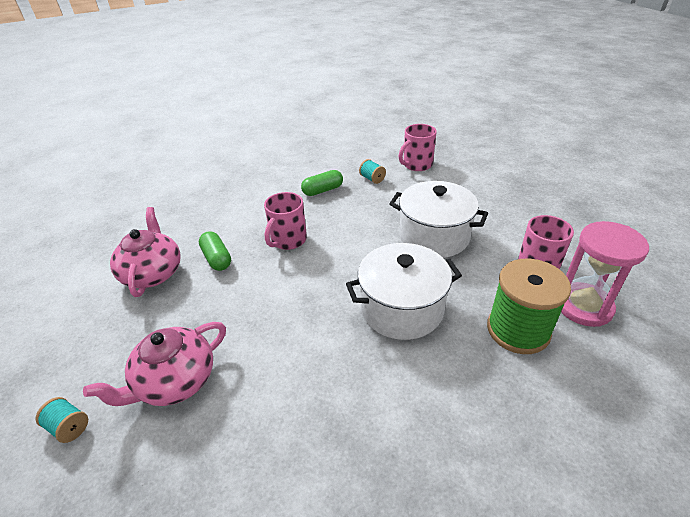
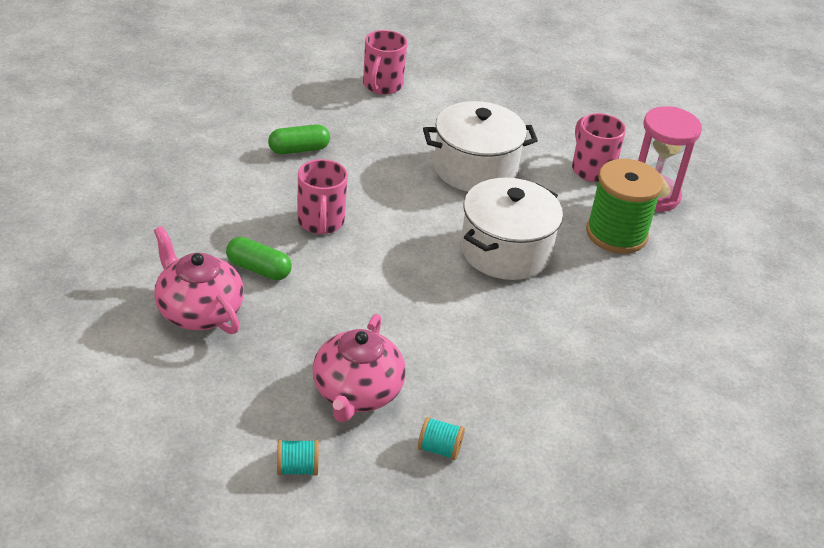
camera: 40 degrees left, 0 degrees up
green capsule [301,170,343,196] -> green capsule turned 45 degrees clockwise [268,124,330,154]
turquoise spool [359,159,386,184] -> turquoise spool moved to [418,417,465,460]

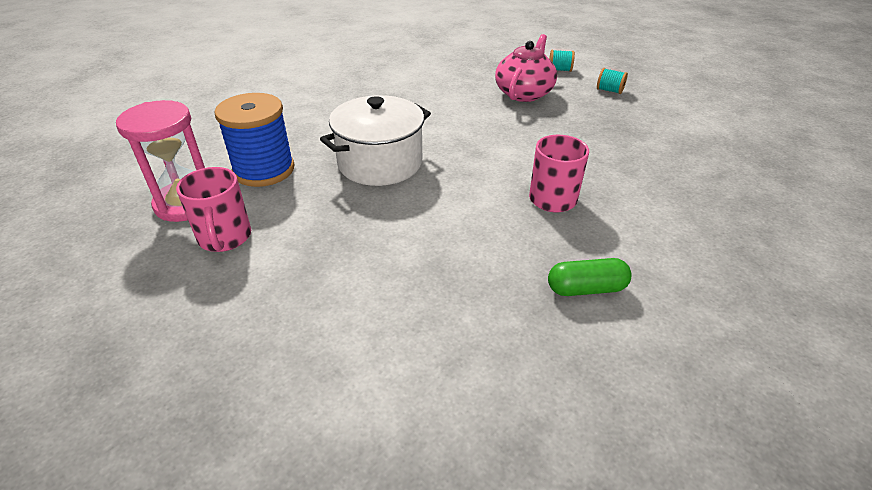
camera: 165 degrees left, 0 degrees up
pink teapot [154,226,244,334] -> none
green capsule [226,237,292,280] -> none
pink mug [363,30,407,95] -> none
turquoise spool [418,417,465,460] -> turquoise spool moved to [597,68,628,94]
white pot [423,101,538,192] -> none
green spool [586,159,663,254] -> blue spool [214,93,294,187]

